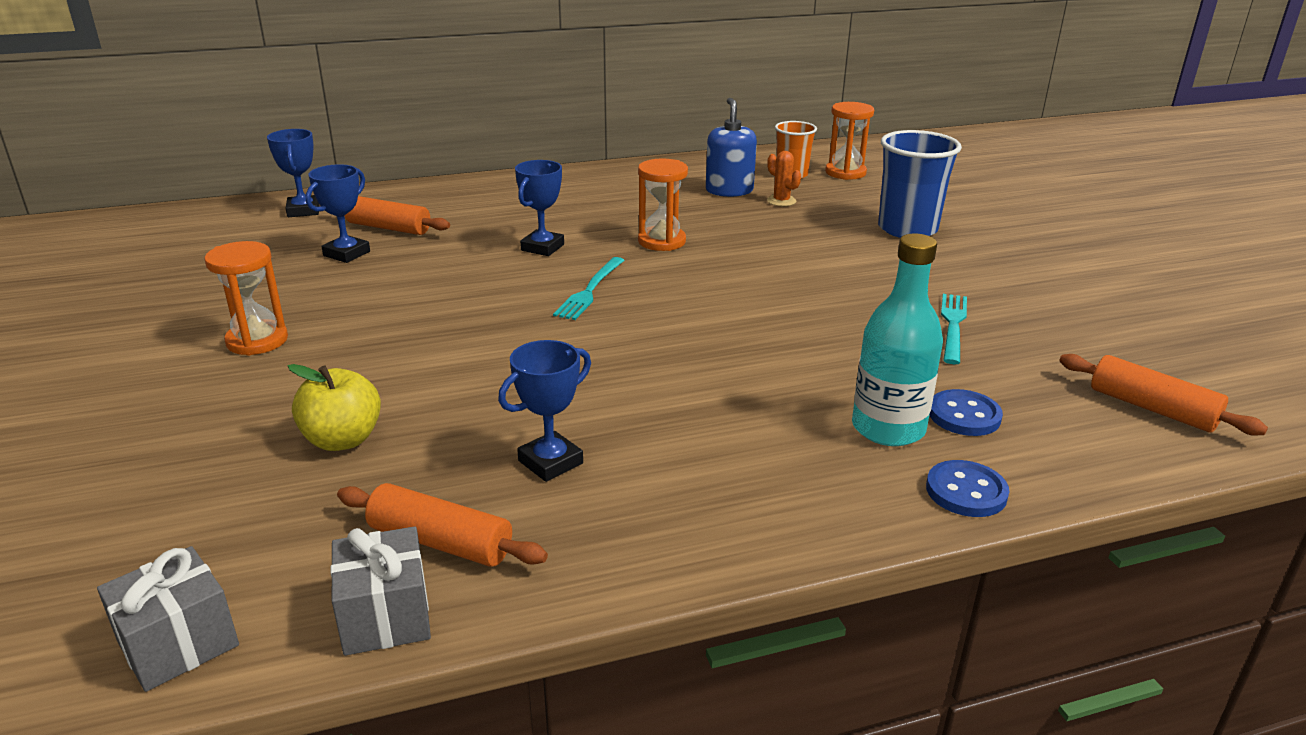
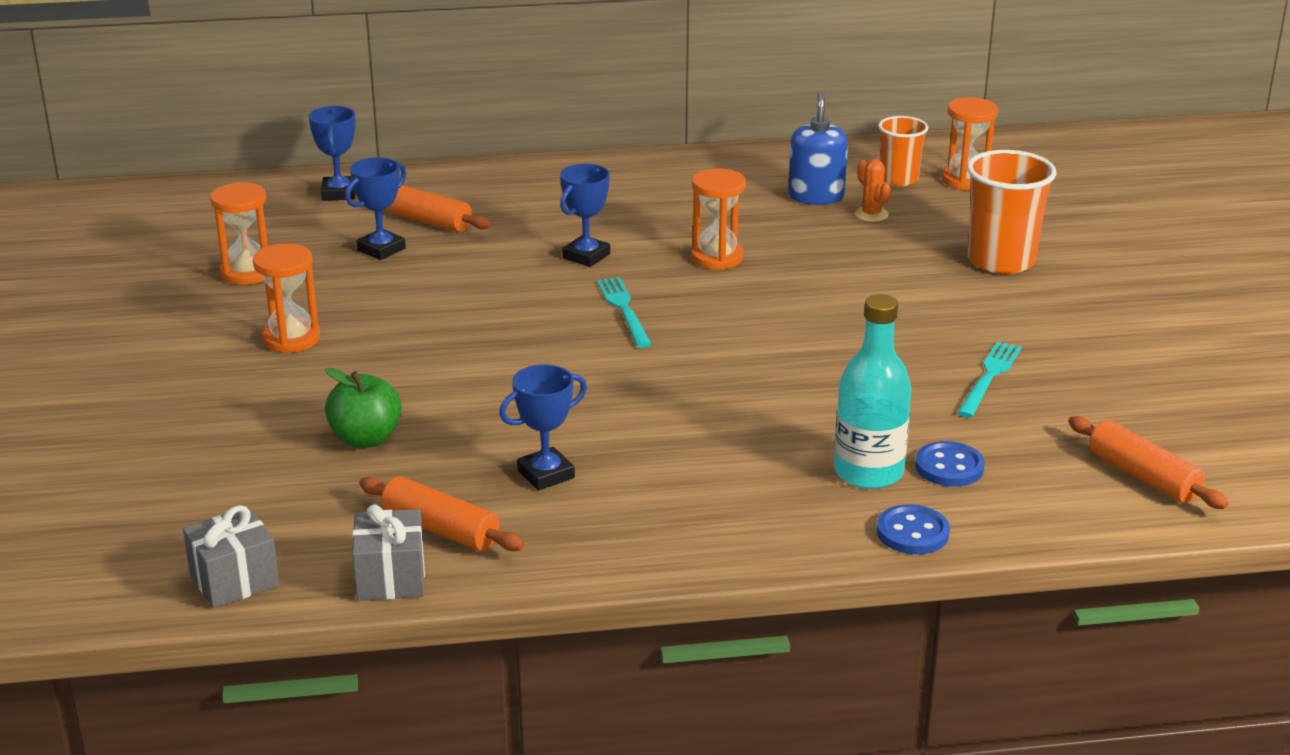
camera: 10 degrees right, 0 degrees up
yellow apple [288,364,381,451] -> green apple [325,368,402,448]
turquoise fork [553,257,625,320] -> turquoise fork turned 135 degrees clockwise [597,277,652,348]
blue cup [878,130,962,238] -> orange cup [967,150,1057,274]
none -> orange hourglass [210,182,268,285]

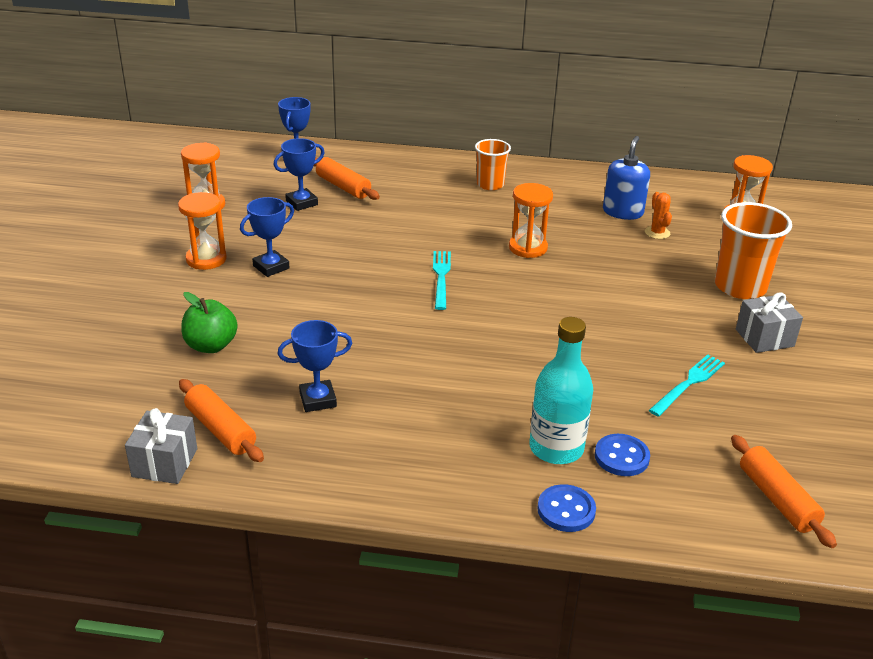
camera: 15 degrees right, 5 degrees up
grey gift [183,505,280,609] -> grey gift moved to [736,292,803,353]
blue trophy [560,164,610,267] -> blue trophy moved to [240,197,294,277]
orange cup [878,116,928,186] -> orange cup moved to [475,139,511,190]

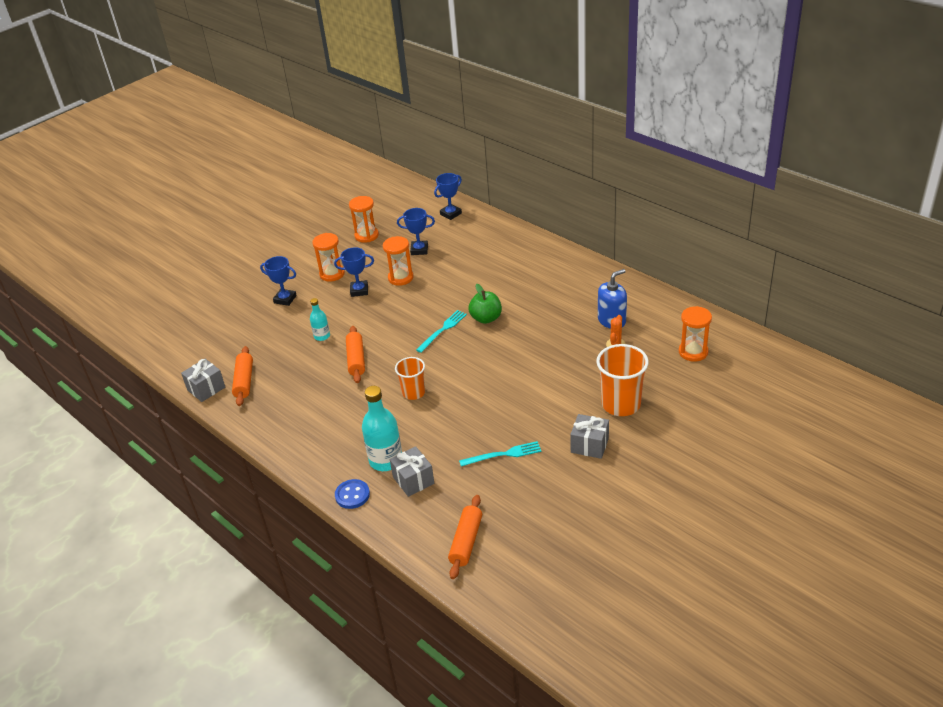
camera: 40 degrees right, 5 degrees up
green apple [181,292,238,353] -> green apple moved to [469,284,502,324]
blue trophy [277,320,352,412] -> blue trophy moved to [260,256,297,306]
orange rolling pin [314,157,380,200] -> orange rolling pin moved to [346,326,365,383]
orange cup [475,139,511,190] -> orange cup moved to [395,357,425,400]
orange hourglass [509,183,553,258] -> orange hourglass moved to [383,236,414,286]
blue button [595,434,650,476] -> grey gift [390,446,434,497]
none -> turquoise bottle [310,298,330,341]

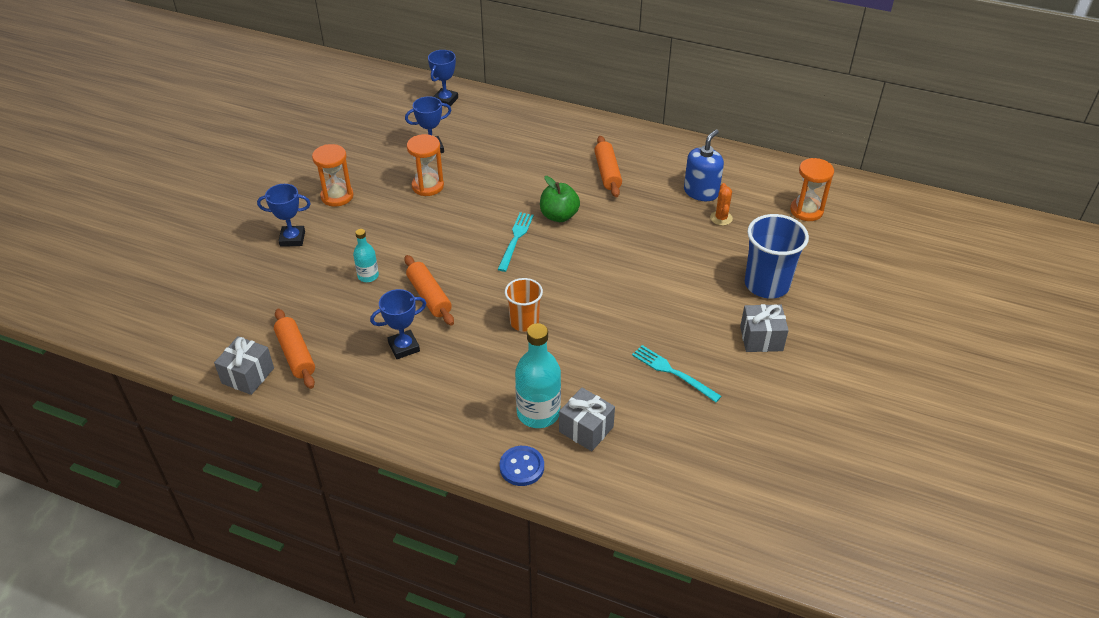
camera: 25 degrees left, 5 degrees up
blue trophy [334,247,374,297] -> blue trophy moved to [370,289,426,359]
orange hourglass [349,196,379,243] -> none
orange rolling pin [448,495,482,579] -> orange rolling pin moved to [594,136,622,197]
turquoise fork [459,441,542,466] -> turquoise fork turned 105 degrees counterclockwise [632,345,721,402]
orange cup [596,344,649,416] -> blue cup [745,214,809,298]

